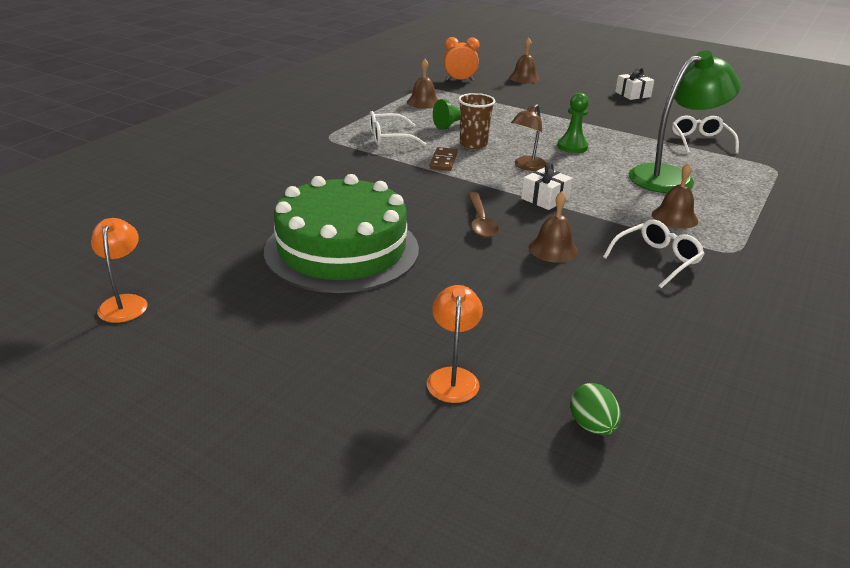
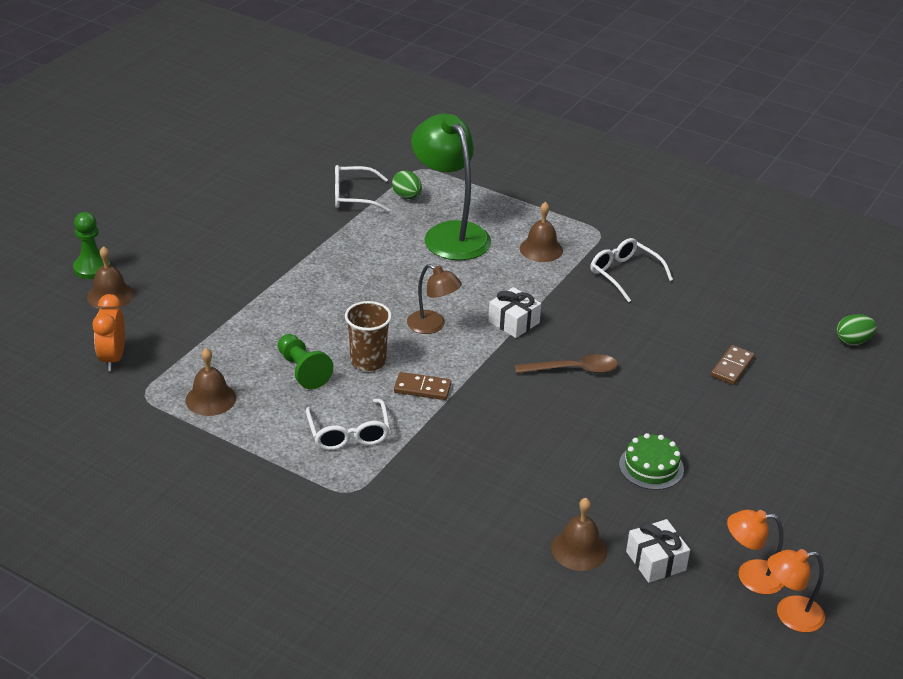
camera: 90 degrees left, 5 degrees up
green cake [264,174,419,293] -> green cake [619,433,684,490], size x0.41
orange lamp [427,285,483,403] -> orange lamp moved to [727,510,784,595]
brown bell [528,191,578,263] -> brown bell moved to [551,498,607,571]
green pawn [557,93,589,153] -> green pawn moved to [73,212,110,279]
white gift [615,68,654,100] -> white gift moved to [626,519,690,583]
none -> green egg [392,170,422,199]
none -> brown domino [711,345,755,385]

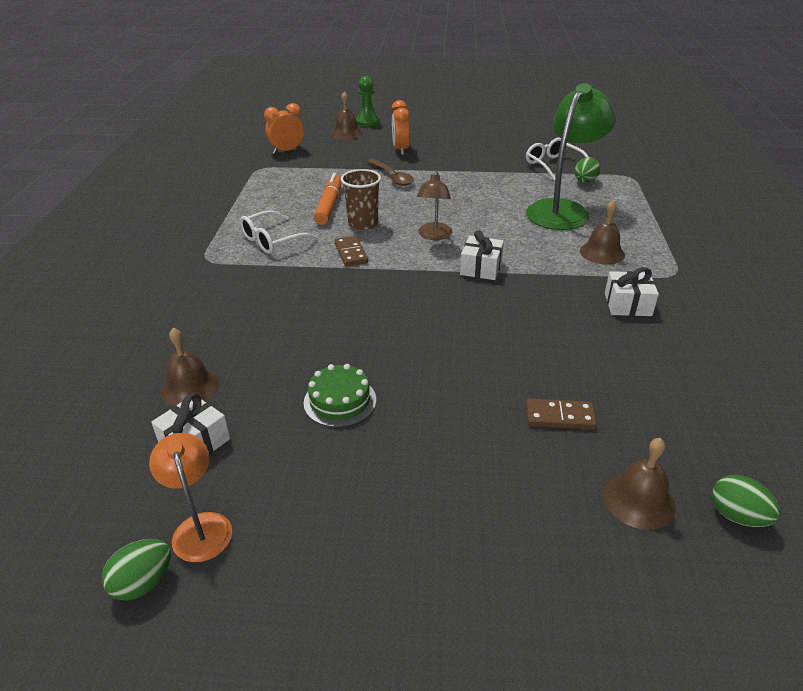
camera: 65 degrees right, 0 degrees up
brown bell [186,348,236,416] -> brown bell moved to [604,438,676,530]
green pawn [278,334,334,389] -> orange marker [314,173,342,225]
brown spoon [514,354,618,373] -> brown spoon moved to [367,158,414,186]
white glasses [590,238,673,302] -> white gift [605,267,659,316]
orange lamp [767,549,825,632] -> green egg [102,539,171,600]
none -> orange clock [392,100,410,155]

